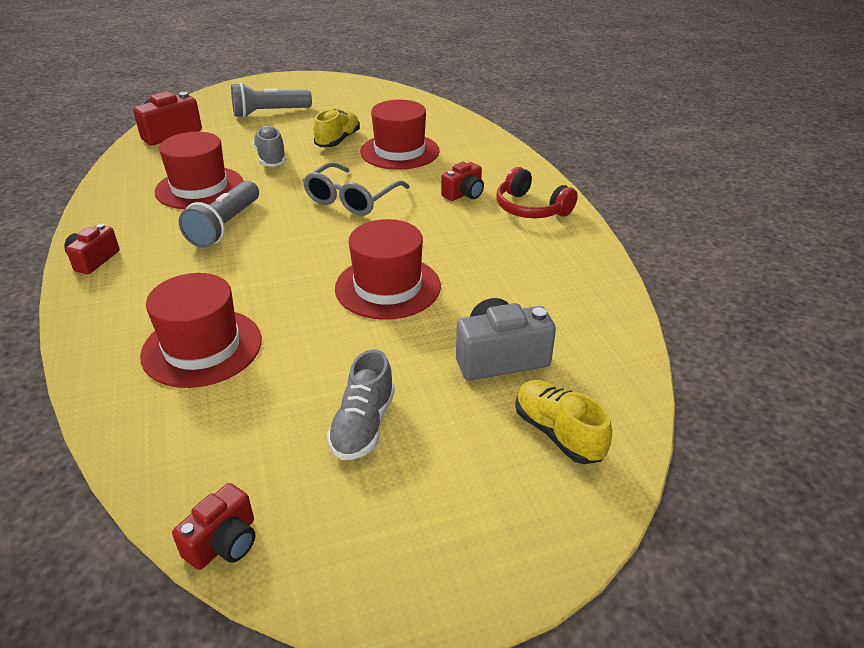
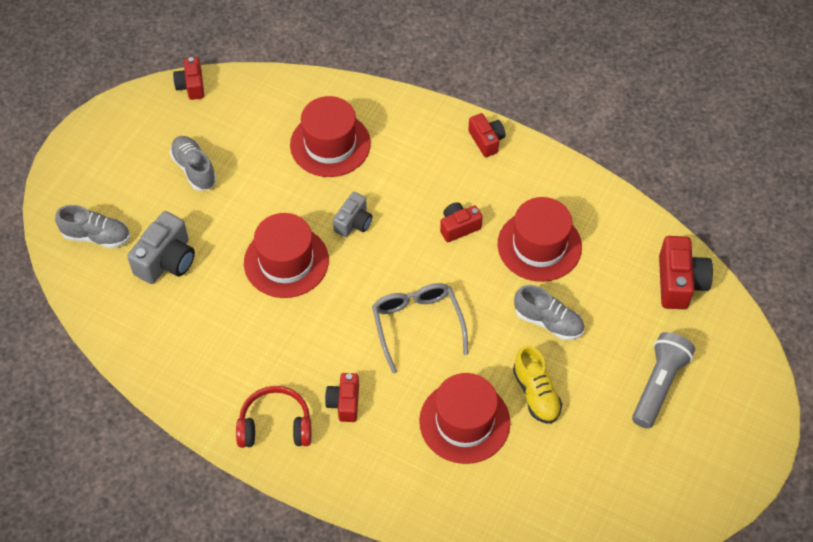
camera: 135 degrees right, 20 degrees up
grey flashlight [179,180,259,248] -> red camera [440,202,483,242]
yellow shoe [515,380,612,464] -> grey shoe [55,205,130,248]
none -> grey camera [333,192,373,237]

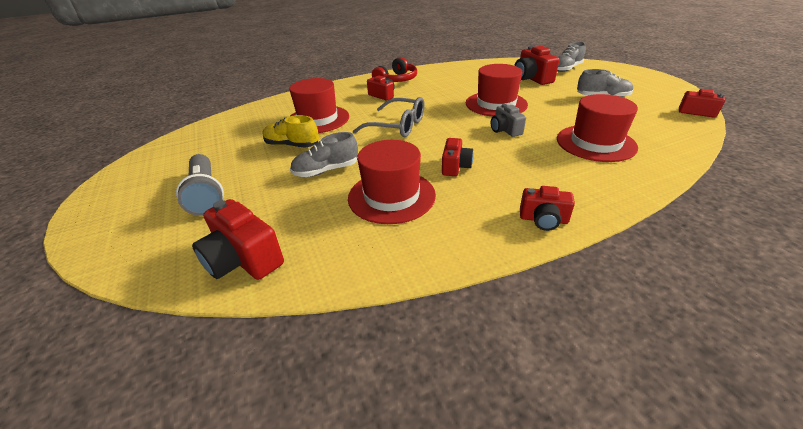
camera: 130 degrees right, 20 degrees down
grey camera [127,211,195,284] -> red camera [514,46,559,85]

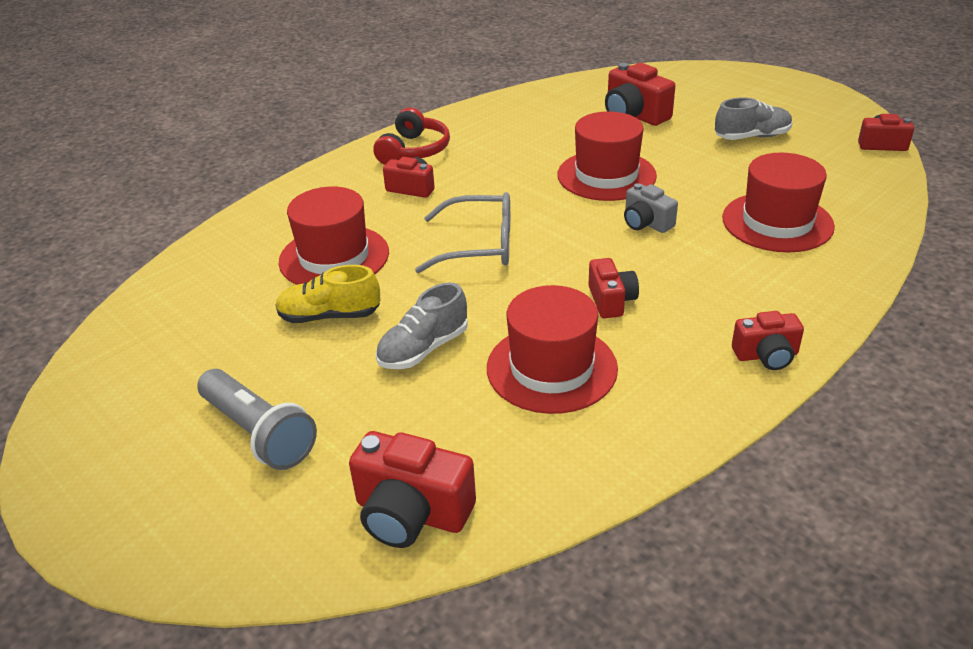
camera: 20 degrees left, 0 degrees up
grey shoe [557,42,586,72] -> none

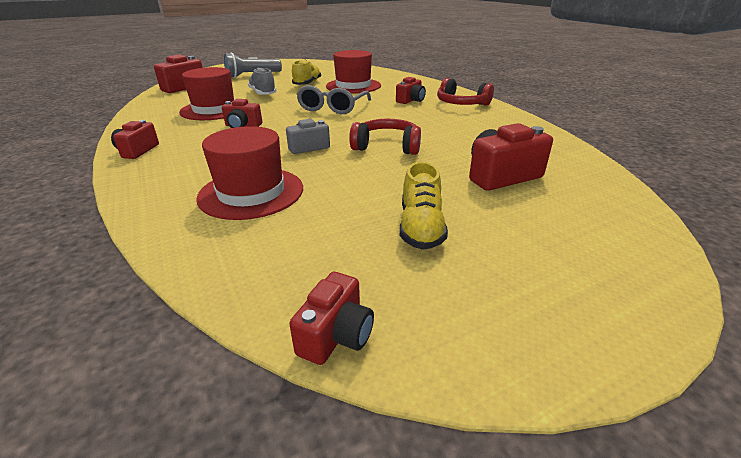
camera: 105 degrees right, 5 degrees down
red hat [557,112,657,201] -> red headphones [349,119,421,155]
grey shoe [715,97,792,140] -> yellow shoe [400,161,448,250]

